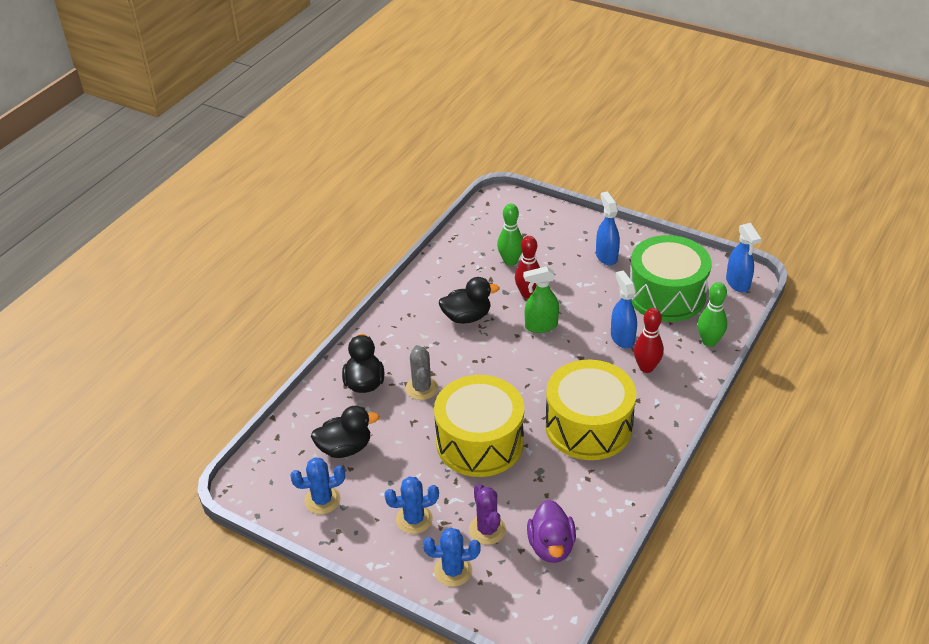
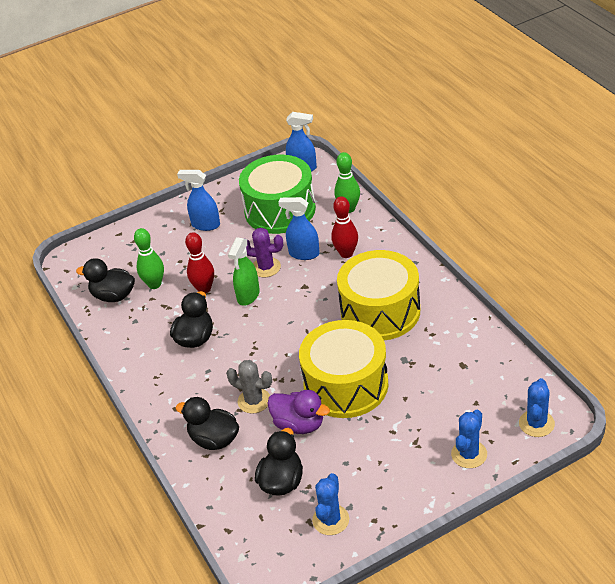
camera: 55 degrees left, 0 degrees up
blue cactus [384,476,439,534] -> blue cactus moved to [519,378,555,437]
purple cactus [469,484,506,545] -> purple cactus moved to [244,228,283,277]
purple duck [527,500,576,563] -> purple duck moved to [267,390,330,434]
none -> black duck [76,258,135,302]

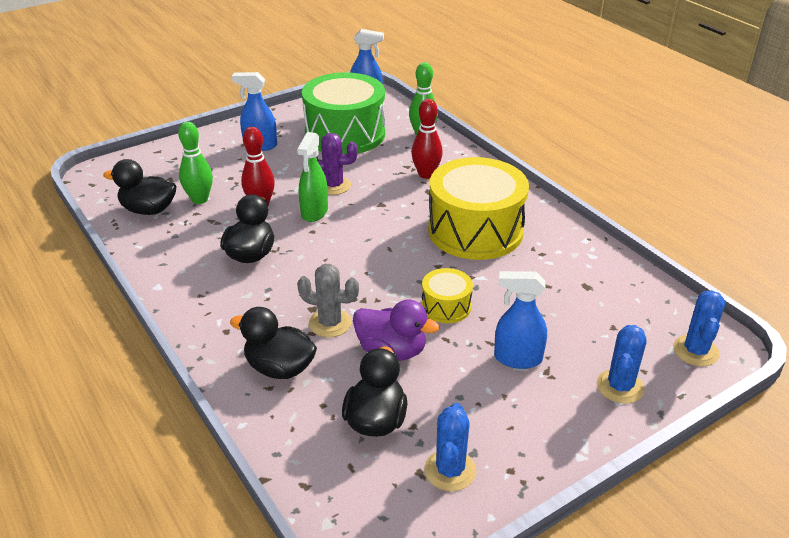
camera: 10 degrees left, 5 degrees down
blue spray bottle [278,197,320,260] -> blue spray bottle moved to [494,271,547,369]
yellow drum [299,320,388,418] -> yellow drum [422,268,473,323], size x0.47

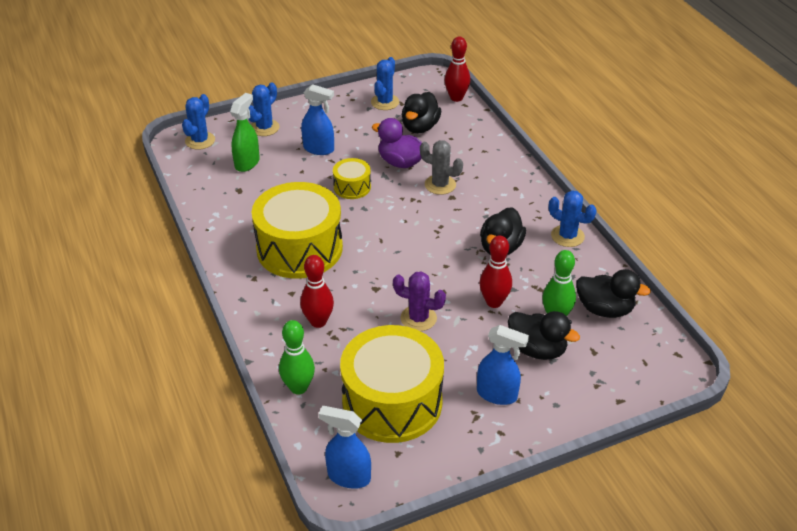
camera: 170 degrees left, 5 degrees up
black duck [230,307,317,379] -> black duck moved to [508,311,580,360]
green spray bottle [297,132,328,222] -> green spray bottle moved to [230,93,260,172]
green drum [302,72,385,154] -> yellow drum [340,325,444,443]
none -> red bowling pin [445,36,470,102]
none -> blue cactus [549,191,597,247]

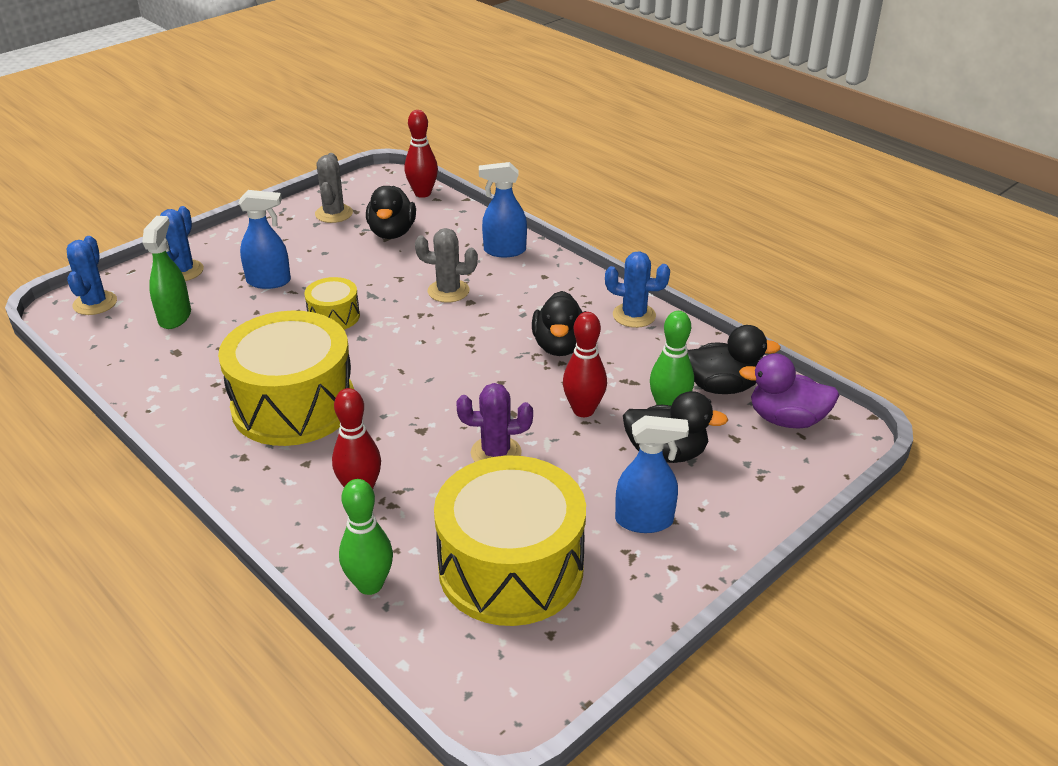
camera: 20 degrees left, 5 degrees down
blue spray bottle [318,406,371,489] -> blue spray bottle moved to [479,162,527,257]
blue cactus [371,57,399,110] -> grey cactus [315,153,353,223]
purple duck [372,118,422,168] -> purple duck moved to [739,354,839,429]

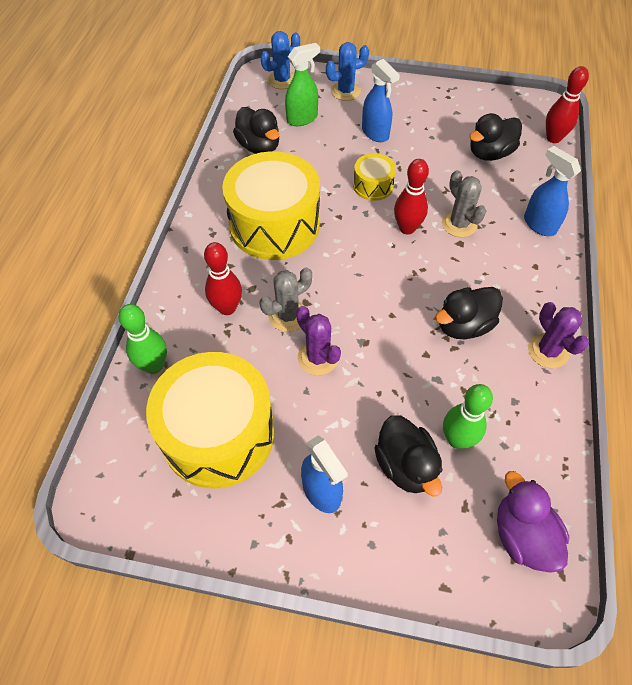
camera: 55 degrees right, 20 degrees up
grey cactus [315,153,353,223] -> grey cactus moved to [260,267,312,332]
red bowling pin [563,312,607,417] -> red bowling pin moved to [394,159,429,235]
blue cactus [605,251,670,328] -> purple cactus [528,302,589,368]
black duck [687,325,781,394] -> black duck moved to [233,107,279,154]

